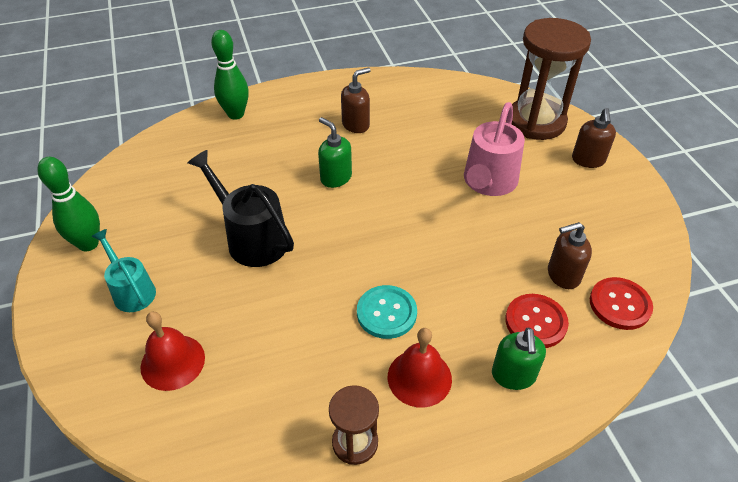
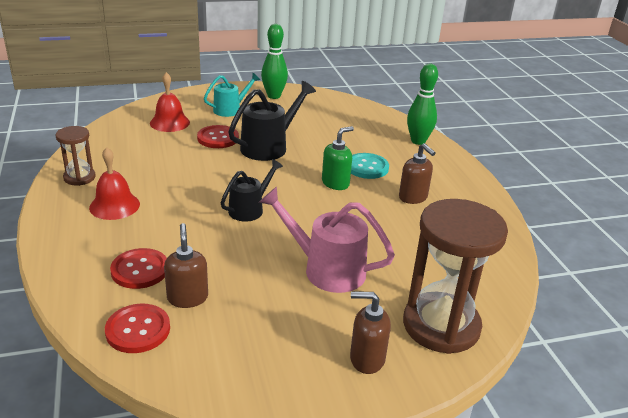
camera: 90 degrees right, 15 degrees down
turquoise button [357,285,417,339] -> turquoise button moved to [351,153,389,179]
green soap dispenser [492,327,546,390] -> none
none -> red button [197,125,239,148]
none -> black watering can [221,159,283,222]

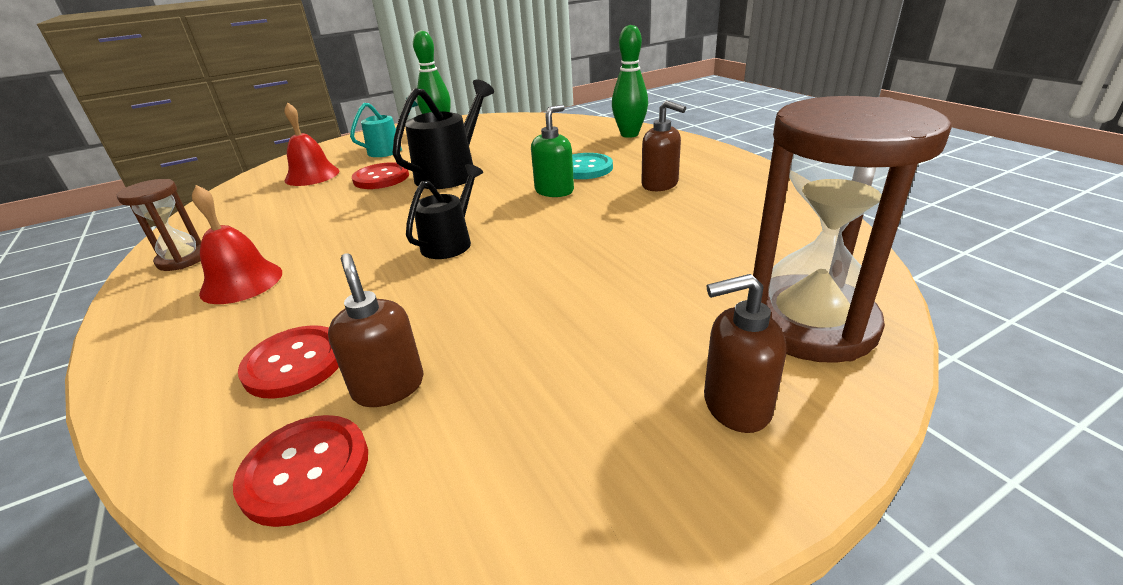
camera: 10 degrees left, 0 degrees up
pink watering can [259,187,395,293] -> none

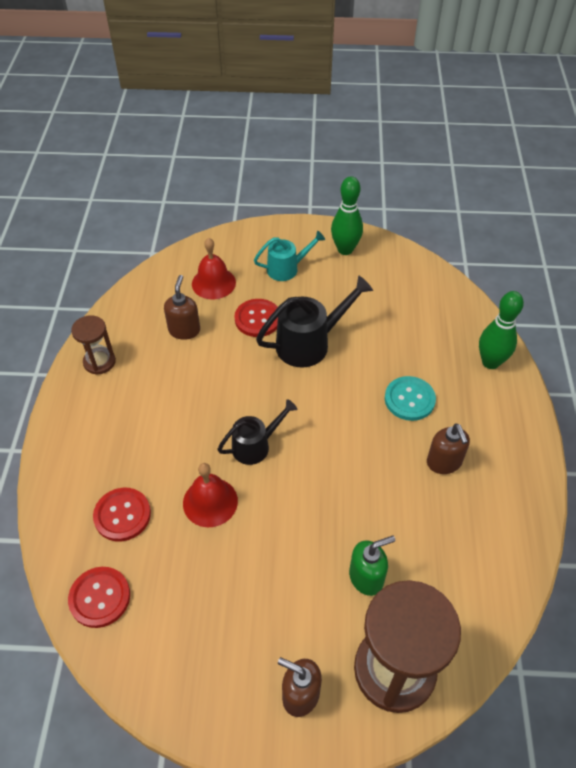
camera: 30 degrees right, 20 degrees up
red bell [192,185,282,304] -> red bell moved to [183,463,238,527]
brown soap dispenser [328,253,424,407] -> brown soap dispenser moved to [164,275,200,340]
green soap dispenser [531,105,574,197] -> green soap dispenser moved to [349,535,395,596]

